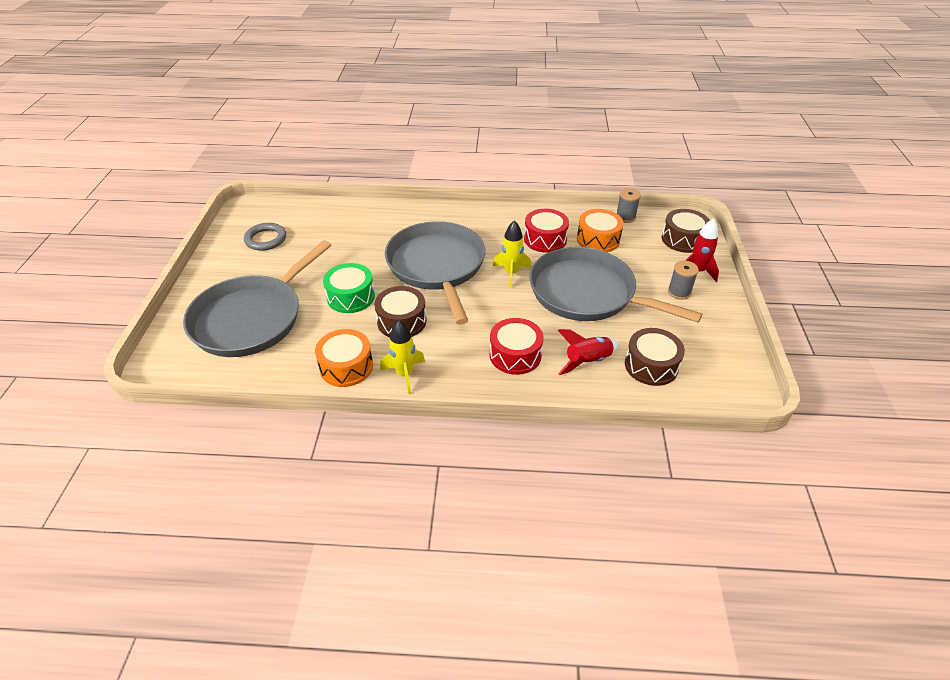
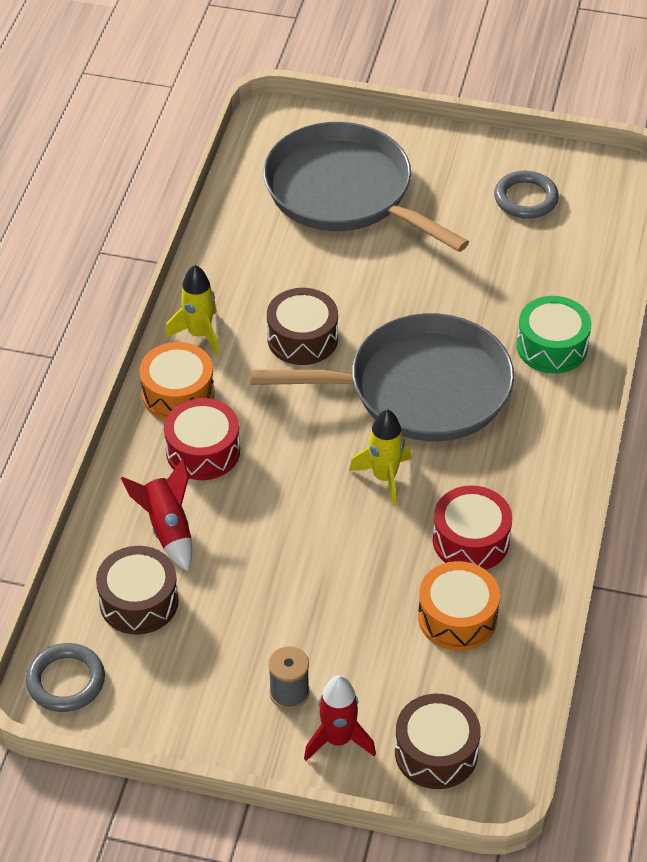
camera: 100 degrees right, 5 degrees up
orange drum [315,329,373,387] -> orange drum moved to [139,342,214,420]
green drum [323,263,375,313] -> green drum moved to [517,296,591,373]
grey pan [529,247,703,323] -> none
grey spool [616,188,641,223] -> none
none -> grey ring [26,643,105,712]

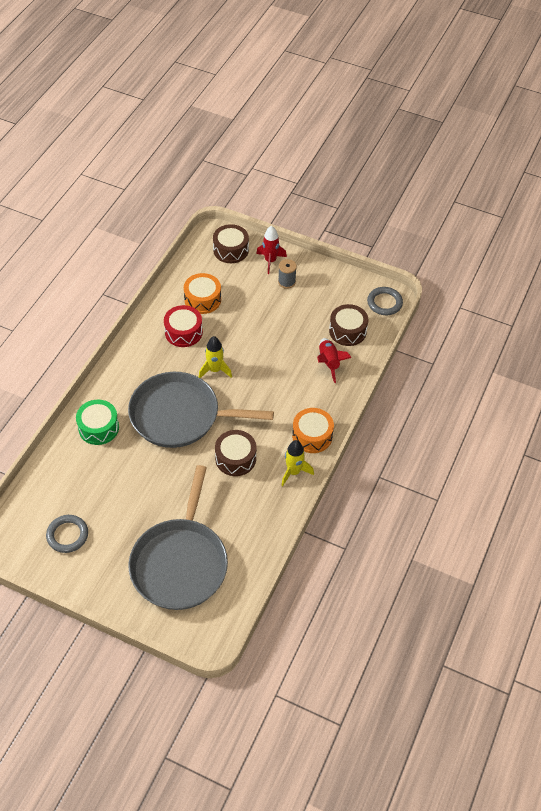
camera: 170 degrees left, 5 degrees up
red drum [164,398,240,480] -> none
grey pan [263,122,469,252] -> grey pan turned 45 degrees clockwise [129,465,228,610]

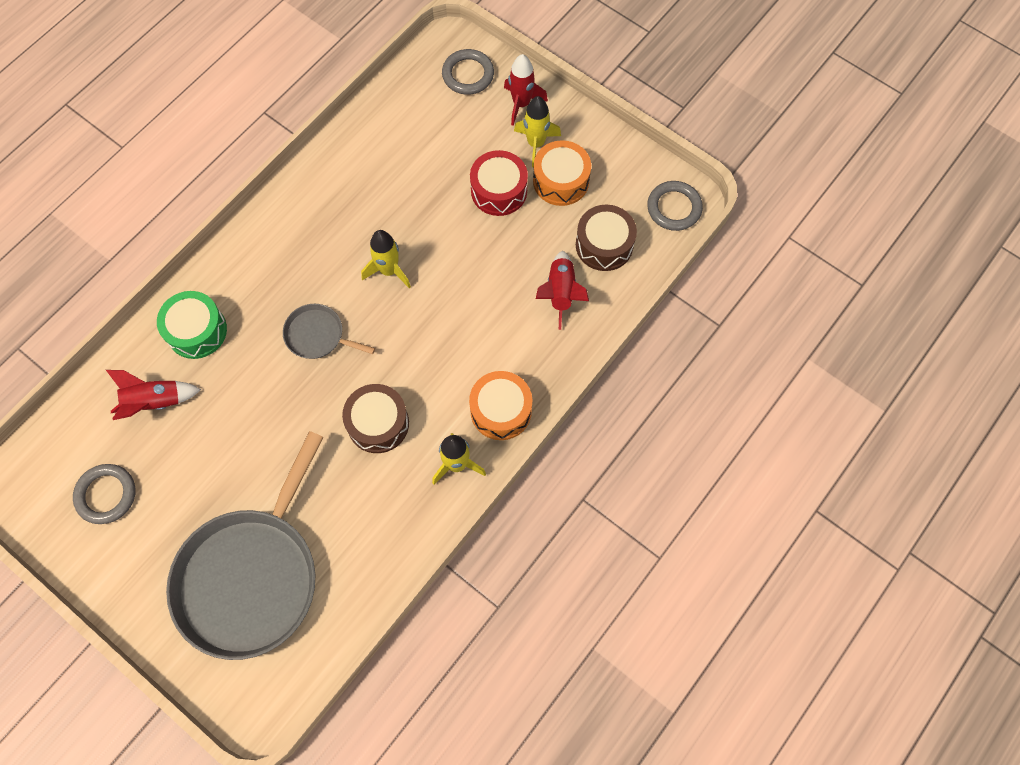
camera: 15 degrees right, 15 degrees up
grey pan [128,372,274,448] -> grey pan [283,304,375,359], size x0.45
red drum [164,305,203,347] -> red drum moved to [470,150,528,216]
orange drum [184,273,221,314] -> orange drum moved to [533,140,591,206]
brown drum [213,224,249,263] -> grey ring [442,49,494,95]
grey spool [278,259,297,289] -> yellow rocket [514,96,561,167]
none -> red rocket [106,370,201,420]

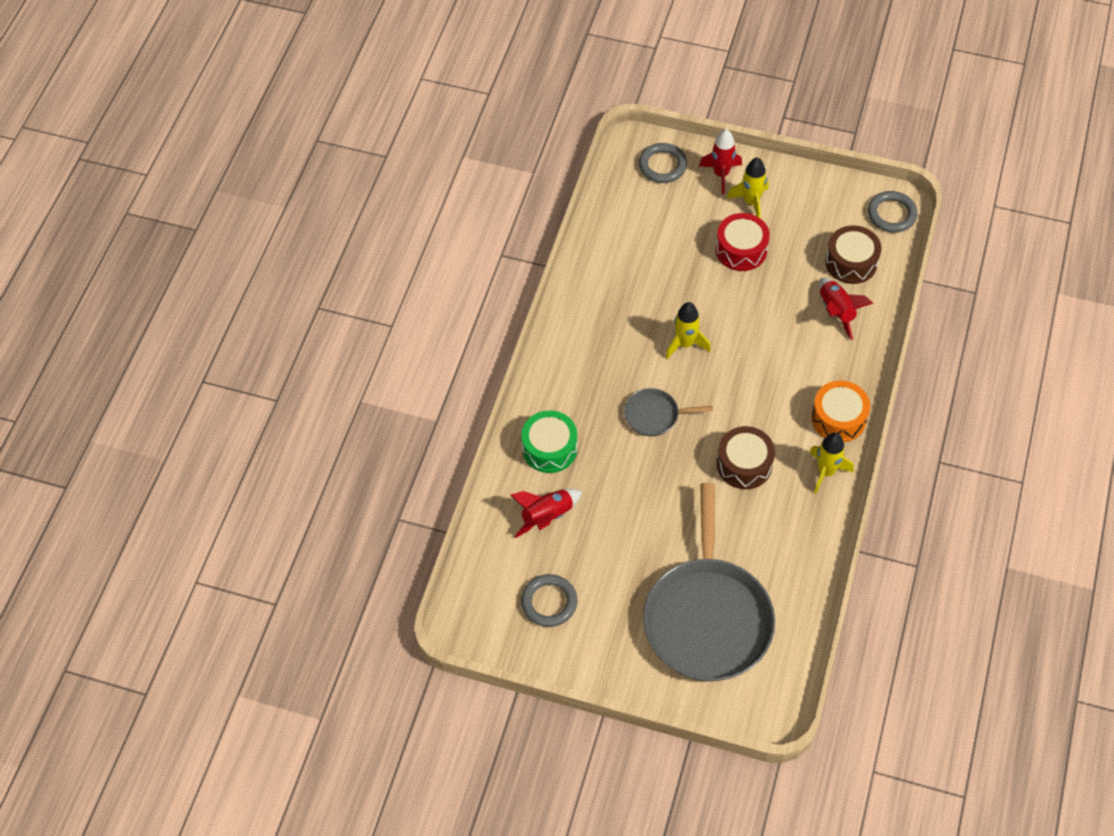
camera: 20 degrees left, 10 degrees down
orange drum [533,140,591,206] -> none

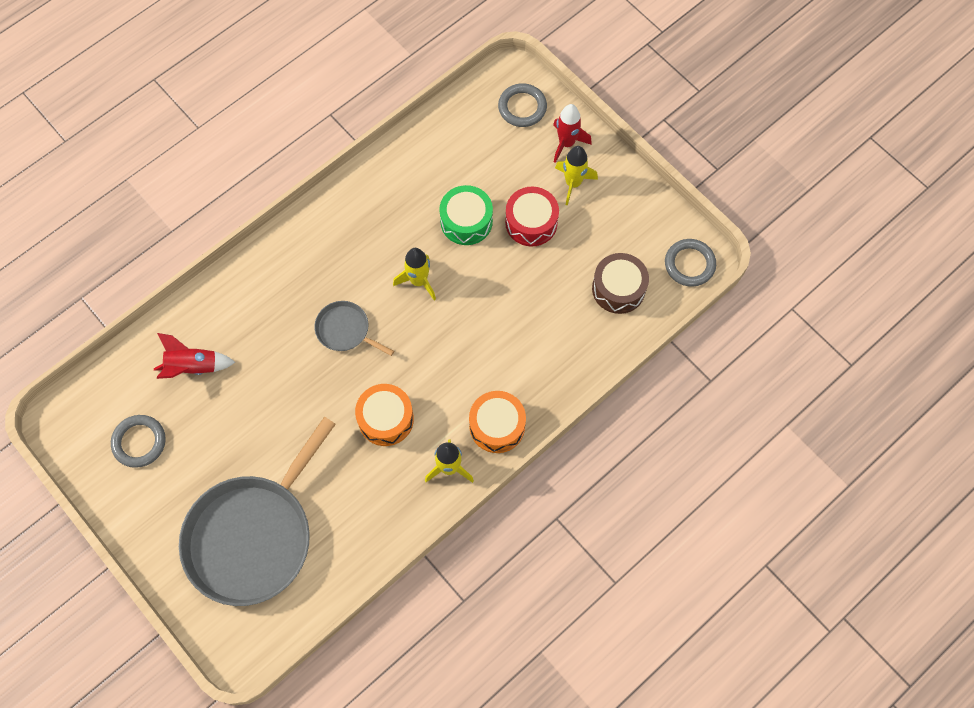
camera: 30 degrees right, 10 degrees up
green drum [521,410,578,473] -> green drum moved to [439,185,493,245]
brown drum [717,426,775,489] -> orange drum [355,384,414,446]
red rocket [819,278,873,340] -> none

